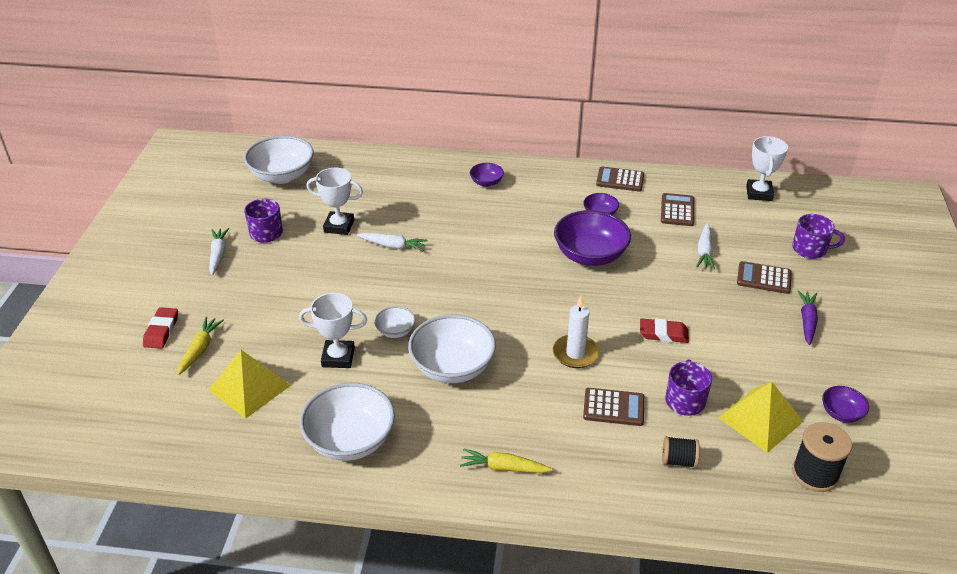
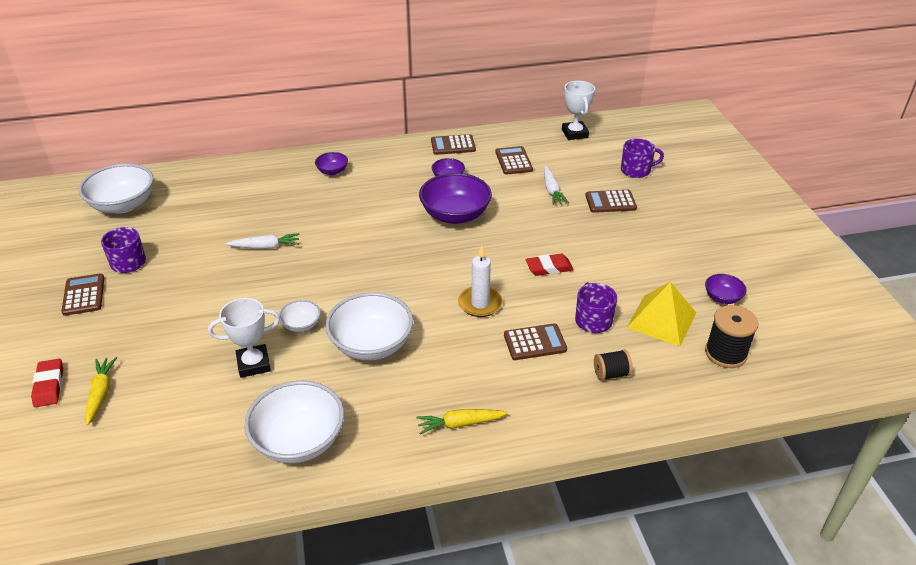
camera: 20 degrees left, 0 degrees up
white carrot [209,228,229,275] -> brown calculator [61,273,104,316]
yellow pyramid [209,350,291,419] -> none
white trophy [307,168,363,235] -> none
purple carrot [798,290,818,345] -> none

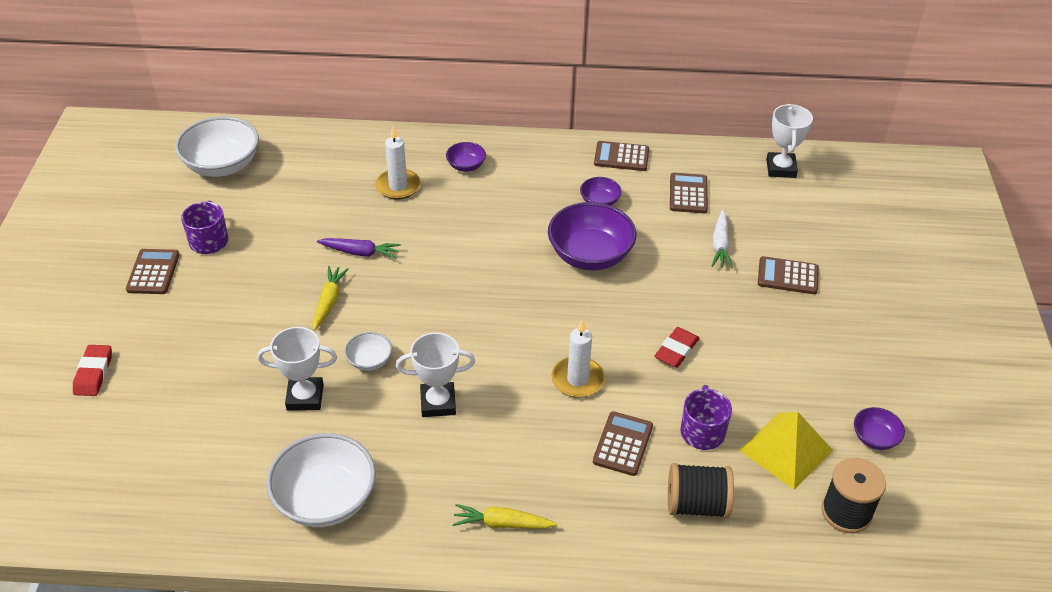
camera: 15 degrees right, 5 degrees up
yellow carrot [85,357,117,425] -> yellow carrot moved to [312,266,349,331]
white carrot [226,233,299,249] -> purple carrot [317,238,401,259]
white bowl [325,292,413,360] -> white trophy [396,332,475,417]
brown calculator [504,323,567,360] -> brown calculator turned 75 degrees counterclockwise [593,411,653,476]
red eraser [526,254,574,276] -> red eraser turned 60 degrees counterclockwise [654,327,699,368]
black spool [594,350,632,381] -> black spool [668,463,734,518], size x1.60
purple mug [621,139,664,178] -> none
none -> white candle [375,126,421,199]

